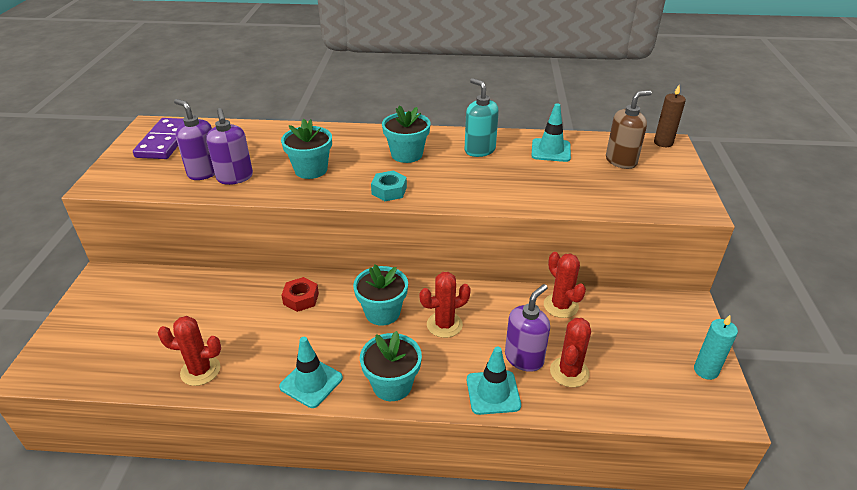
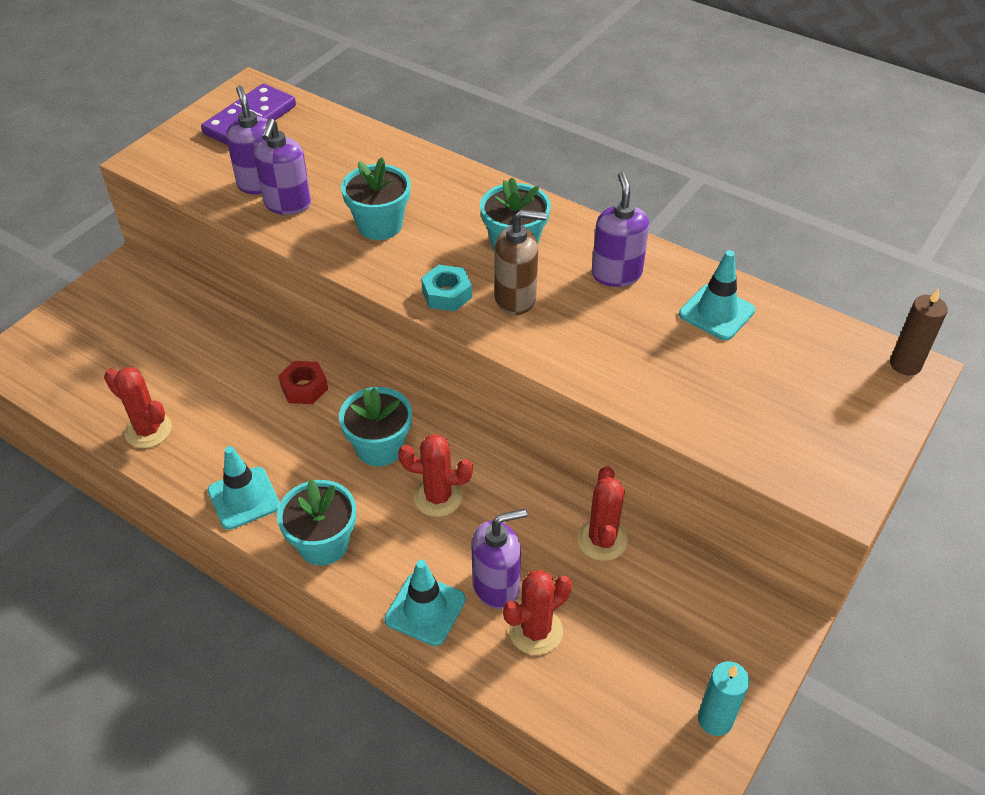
camera: 30 degrees right, 10 degrees up
turquoise soap dispenser [465,78,499,157] -> purple soap dispenser [592,172,649,287]
brown soap dispenser [606,90,652,169] -> brown soap dispenser moved to [494,209,547,315]

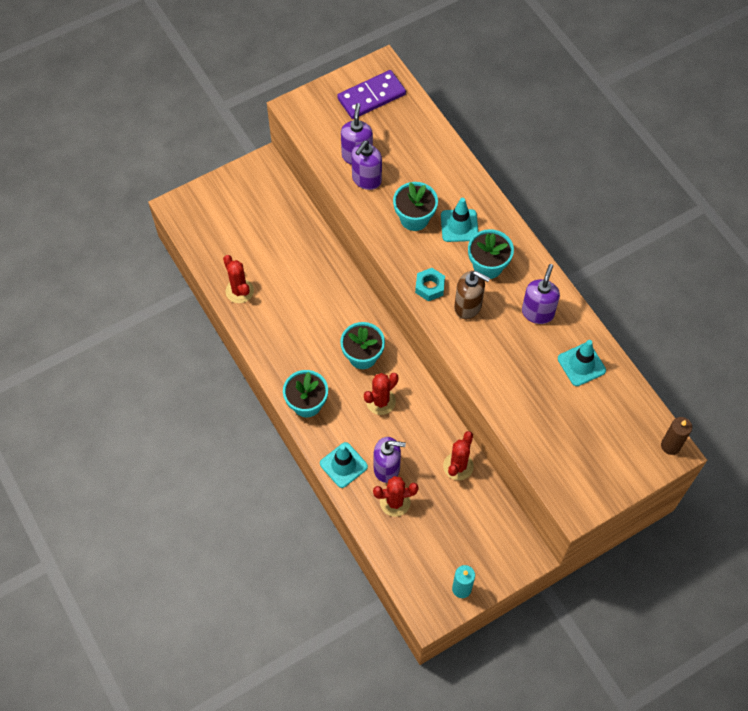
camera: 25 degrees right, 15 degrees up
turquoise traffic cone [208,446,280,530] -> turquoise traffic cone moved to [441,198,478,242]
red nut [278,361,328,404] -> none
red cactus [398,434,473,517] -> red cactus turned 75 degrees counterclockwise [364,373,399,415]

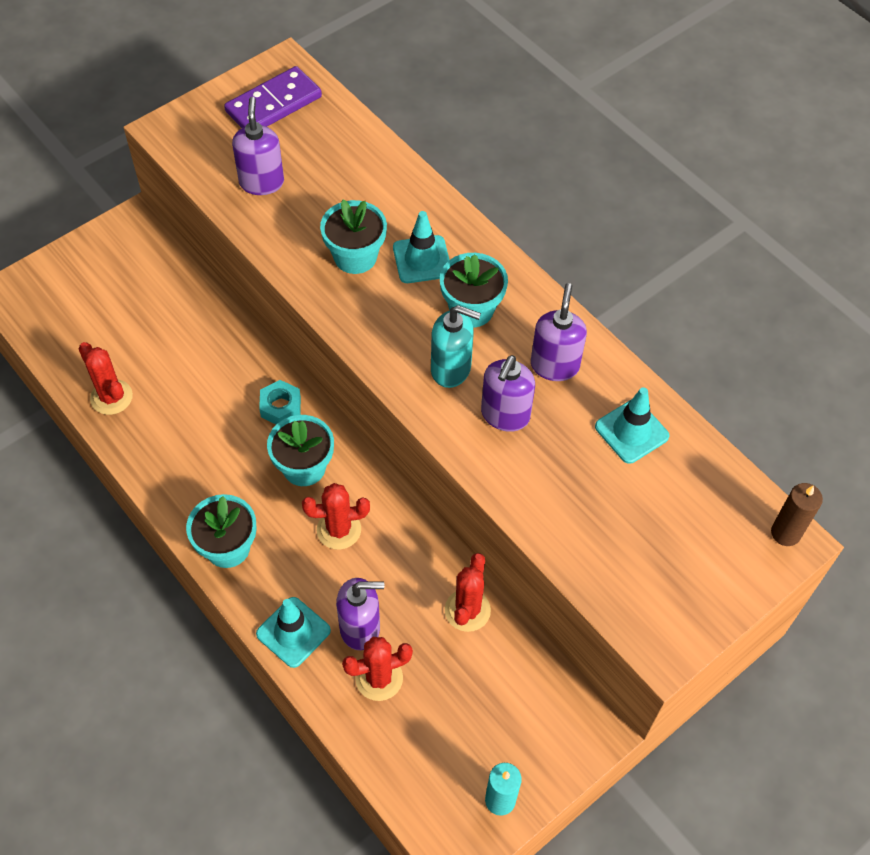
camera: 10 degrees left, 5 degrees down
purple soap dispenser [351,141,382,190] -> purple soap dispenser moved to [481,355,535,432]
red cactus [364,373,399,415] -> red cactus turned 45 degrees clockwise [302,483,370,550]
turquoise nut [415,268,445,301] -> turquoise nut moved to [259,380,301,425]
brown soap dispenser [454,271,490,319] -> turquoise soap dispenser [431,305,481,388]

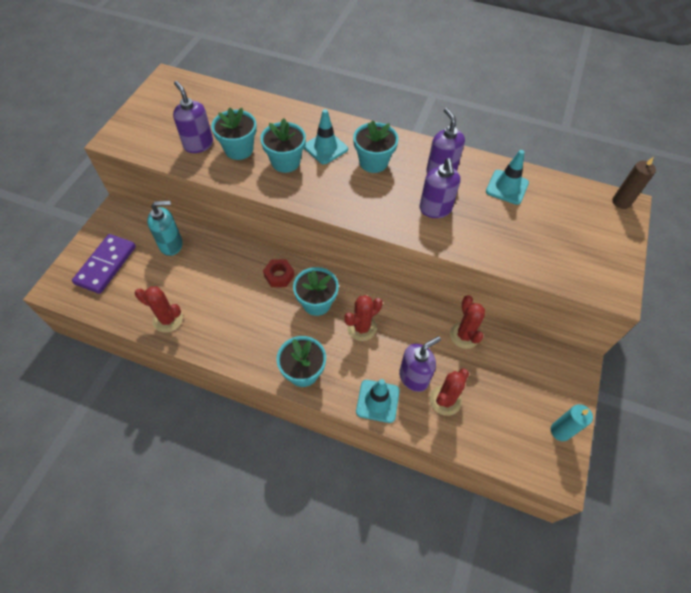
camera: 30 degrees left, 0 degrees up
purple domino [224,66,322,128] -> purple domino moved to [72,234,136,294]
turquoise nut [259,380,301,425] -> red nut [263,259,294,287]
turquoise soap dispenser [431,305,481,388] -> turquoise soap dispenser moved to [147,201,183,256]
none -> turquoise flower pot [211,107,257,160]

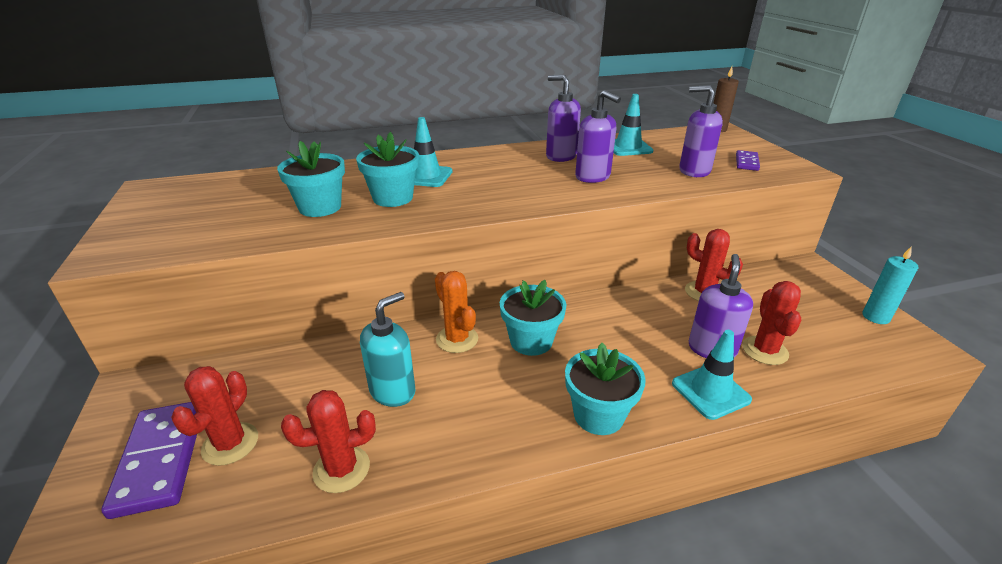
camera: 35 degrees left, 25 degrees down
turquoise soap dispenser [147,201,183,256] -> turquoise soap dispenser moved to [360,292,415,407]
purple soap dispenser [173,81,213,153] -> purple soap dispenser moved to [679,85,723,177]
red nut [263,259,294,287] -> orange cactus [435,271,478,353]
red cactus [344,295,383,341] -> red cactus moved to [171,366,258,466]
turquoise flower pot [353,120,398,173] -> none
none -> purple domino [736,150,760,171]

